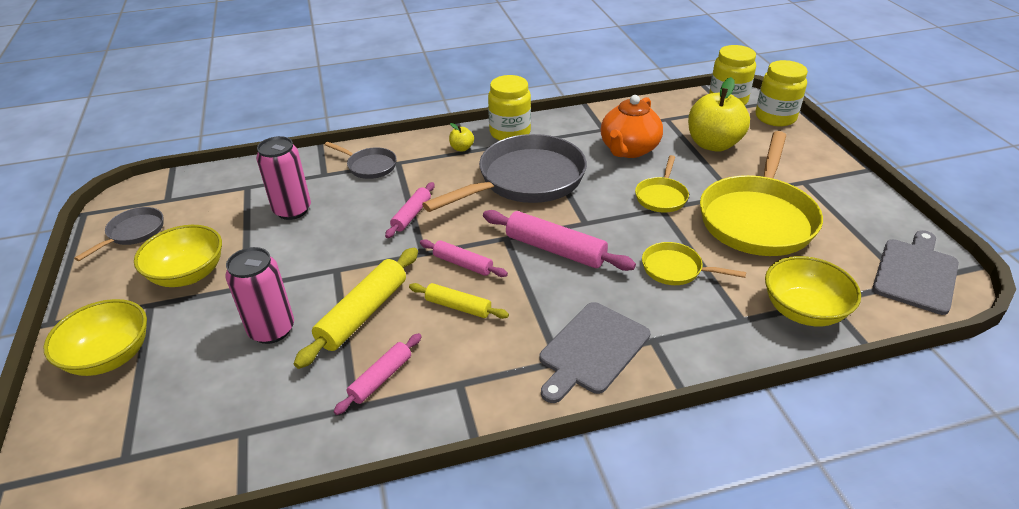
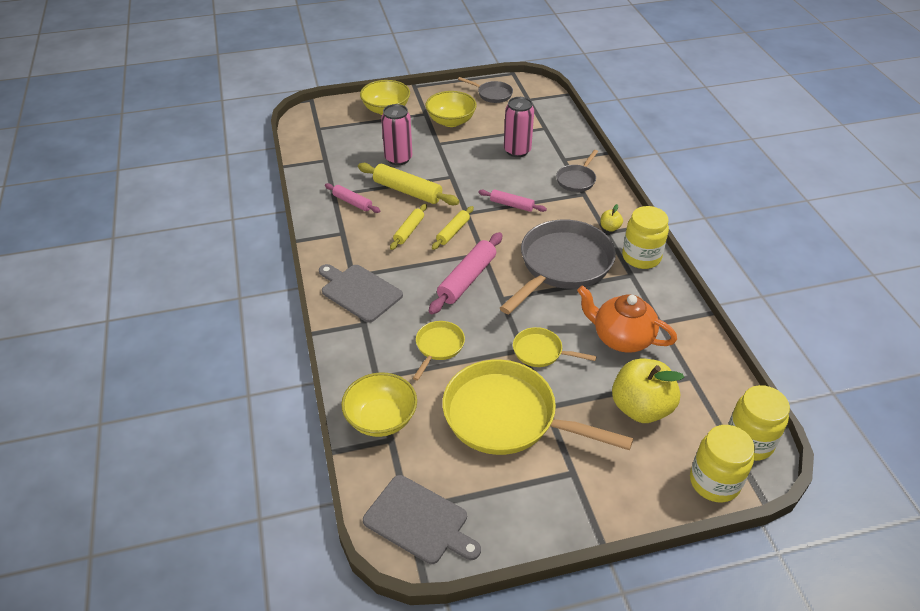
camera: 90 degrees right, 5 degrees up
pink rolling pin [420,239,508,277] -> yellow rolling pin [432,206,474,250]
grey pan [422,134,587,212] -> grey pan turned 105 degrees counterclockwise [500,219,616,314]

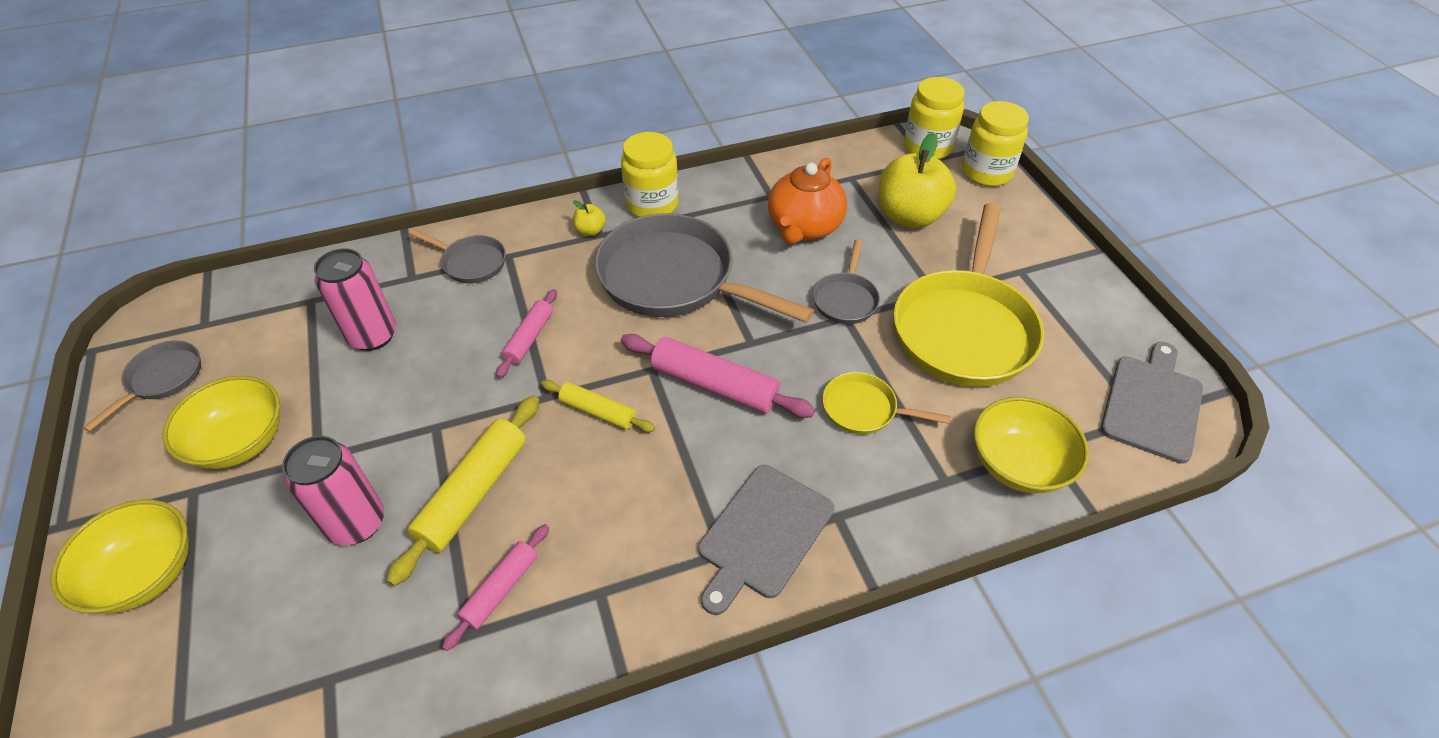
camera: 95 degrees left, 5 degrees up
yellow rolling pin [390,204,427,250] -> none
yellow pan [513,327,597,367] -> grey pan [813,239,880,324]

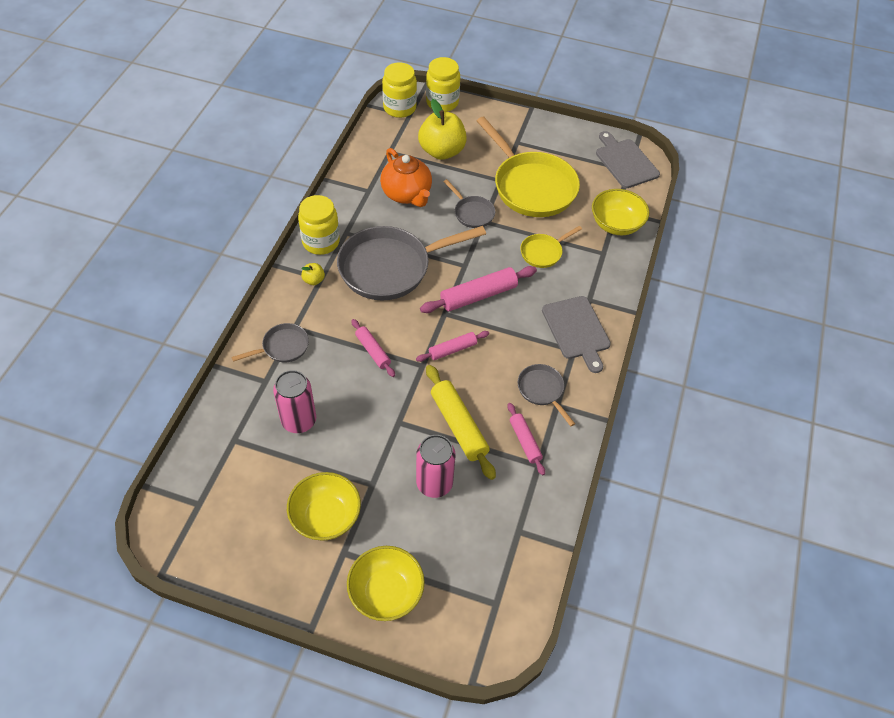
camera: 55 degrees left, 5 degrees up
grey pan [83,340,201,432] -> grey pan moved to [518,364,575,426]
yellow rolling pin [541,380,655,432] -> pink rolling pin [416,331,489,362]

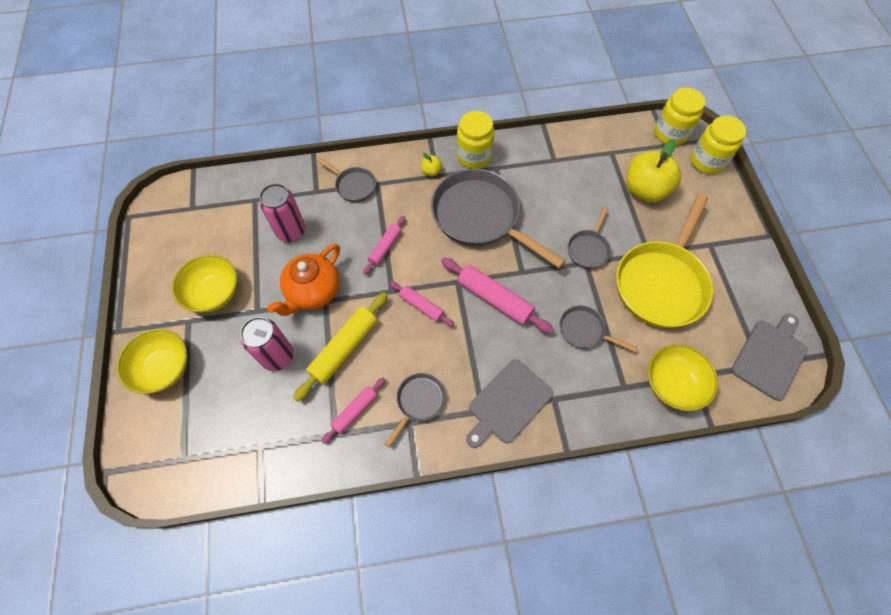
camera: 65 degrees right, 10 degrees up
orange teapot [380,148,432,207] -> orange teapot moved to [267,244,340,316]
yellow pan [520,226,582,268] -> grey pan [560,305,637,352]

